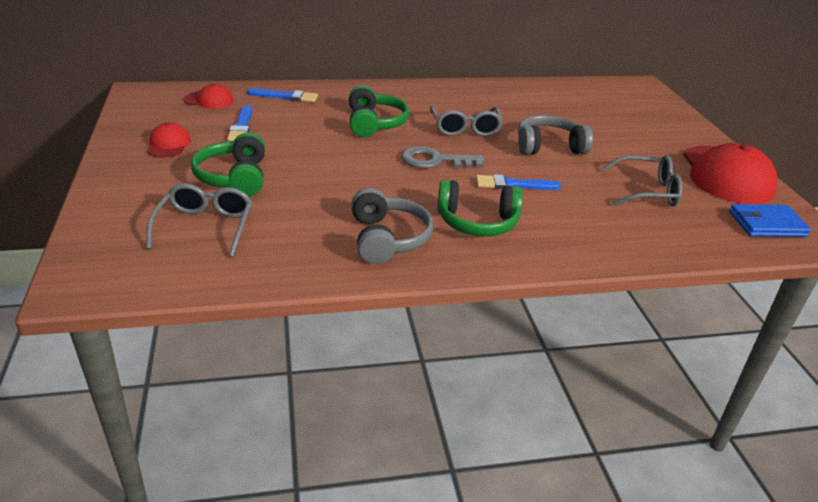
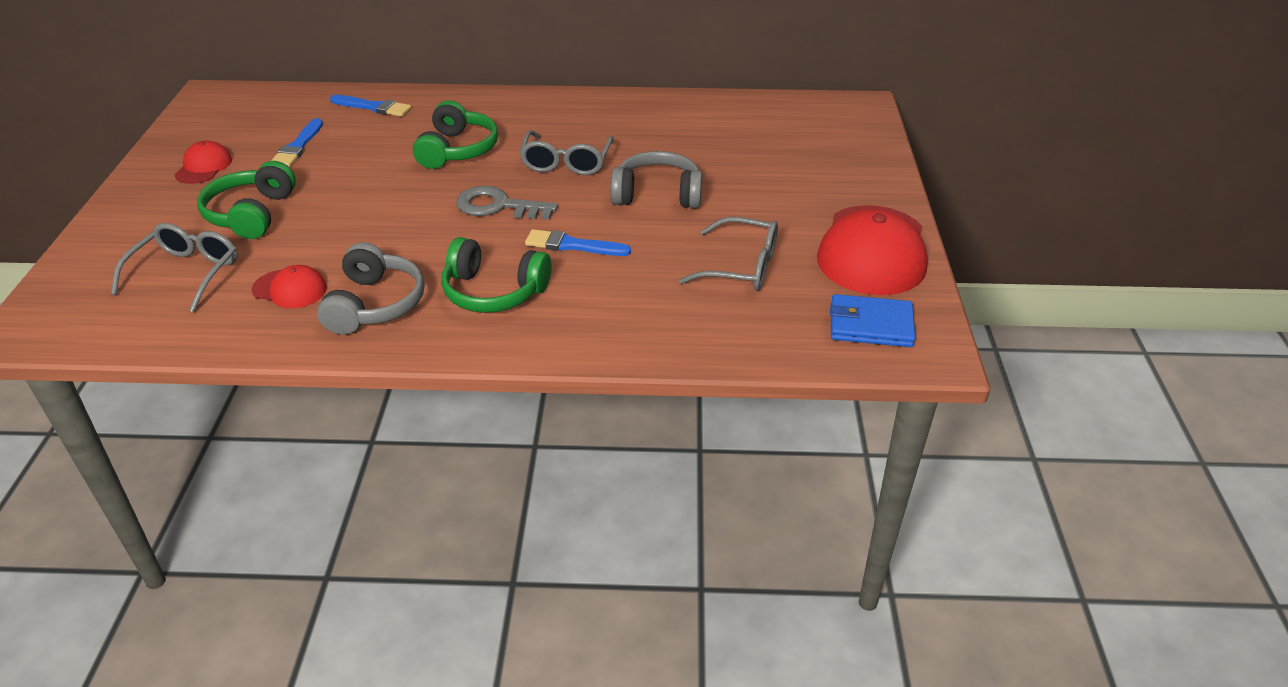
camera: 15 degrees right, 5 degrees up
red cap [184,84,233,109] -> red cap moved to [252,265,327,308]

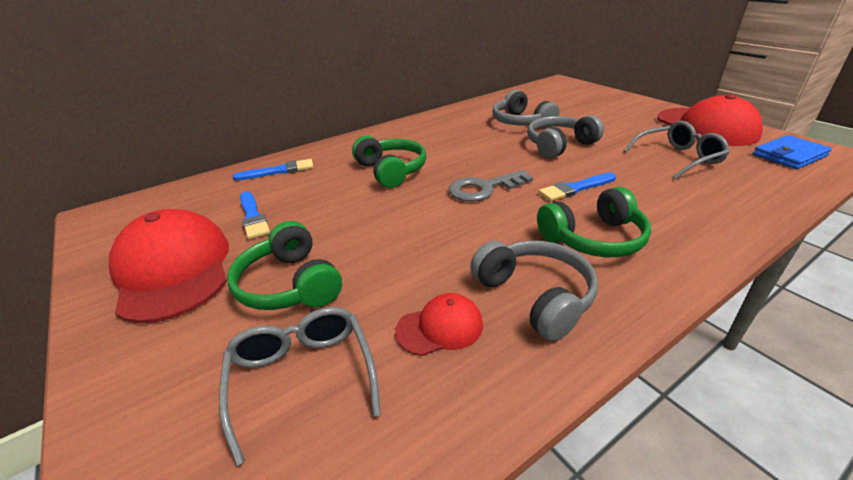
camera: 35 degrees left, 5 degrees down
red cap [174,140,232,184] -> red cap [109,209,229,323], size x2.06
grey glasses [519,130,614,175] -> none
none -> grey headphones [492,90,560,128]

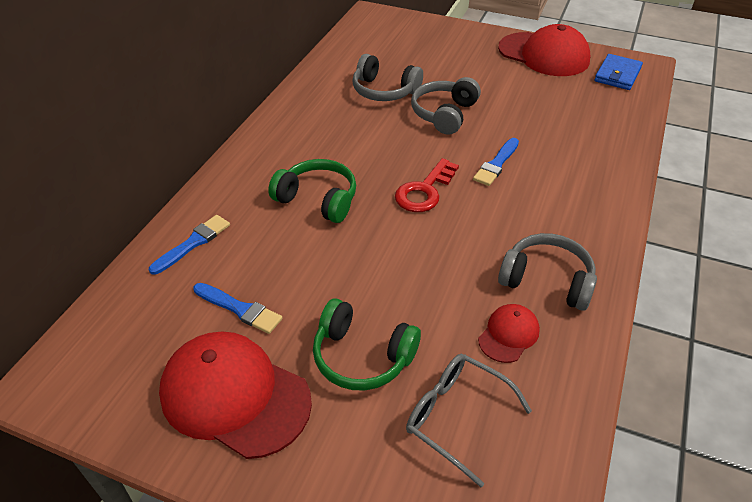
camera: 35 degrees left, 10 degrees up
grey key [449,170,533,202] -> red key [395,158,459,212]
green headphones [537,187,651,257] -> none
grey glasses [624,121,730,179] -> none

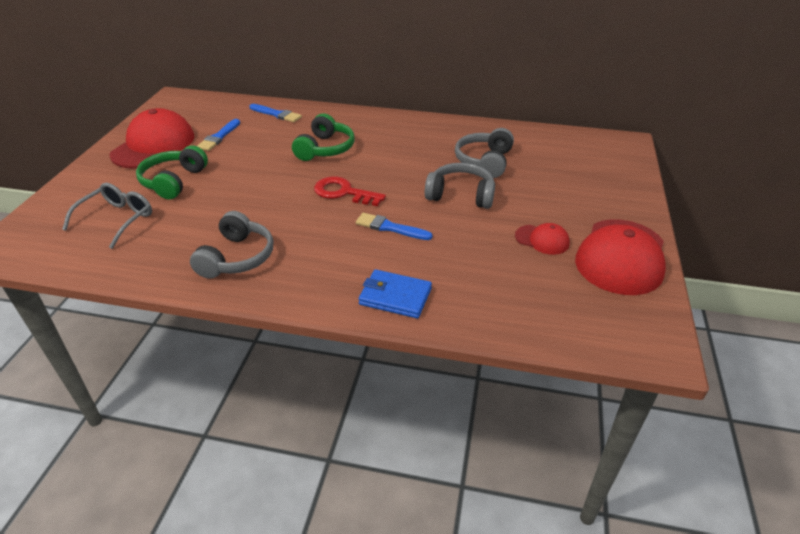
camera: 80 degrees right, 5 degrees down
red cap [478,304,540,363] -> red cap moved to [515,223,570,255]
blue wallet [594,54,643,90] -> blue wallet moved to [359,269,432,318]

